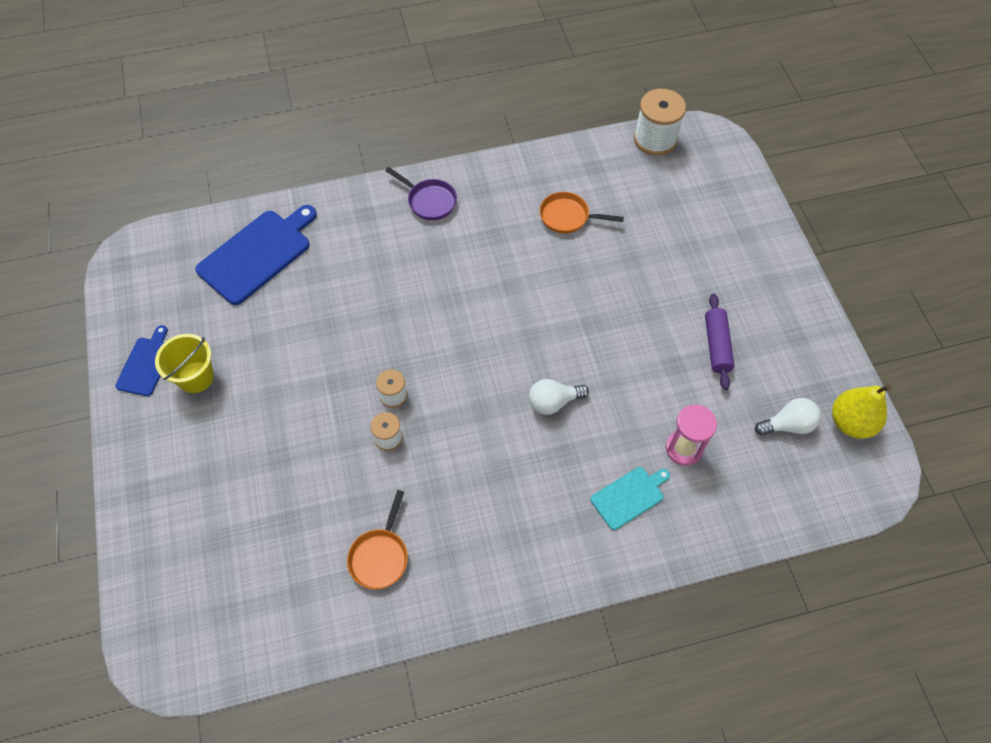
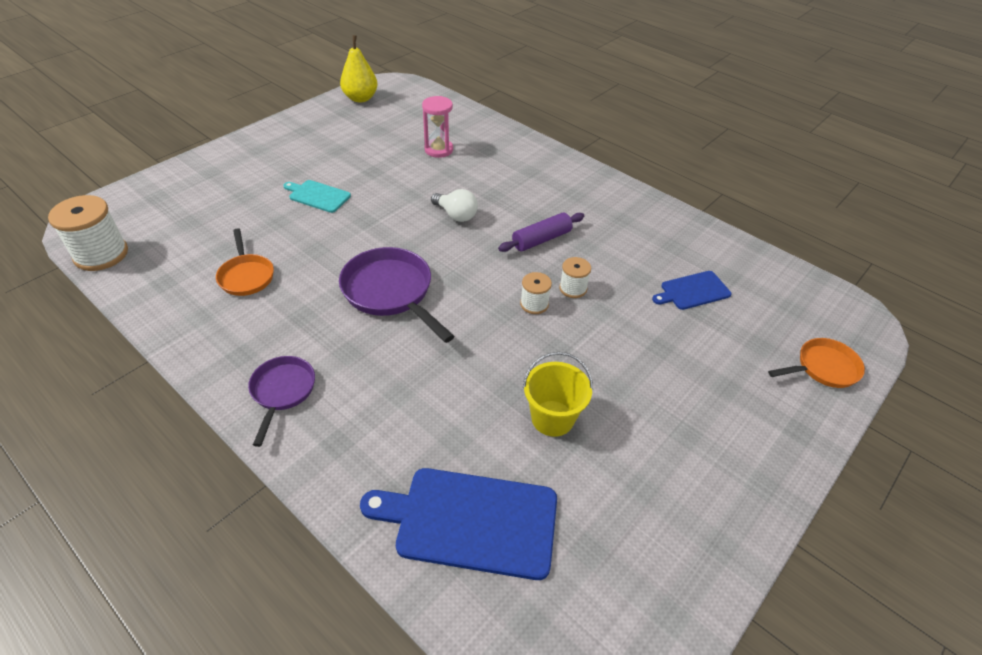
camera: 125 degrees left, 15 degrees down
blue cutting board [115,325,168,396] -> blue cutting board moved to [652,271,731,310]
yellow bucket [155,334,214,393] -> yellow bucket moved to [523,352,593,437]
orange pan [347,490,408,589] -> orange pan moved to [768,338,865,388]
turquoise cutting board [591,467,670,530] -> turquoise cutting board moved to [283,180,351,213]
purple rolling pin [705,294,734,390] -> purple rolling pin moved to [498,212,584,252]
white light bulb [755,398,821,435] -> none
none -> purple pan [339,247,455,343]

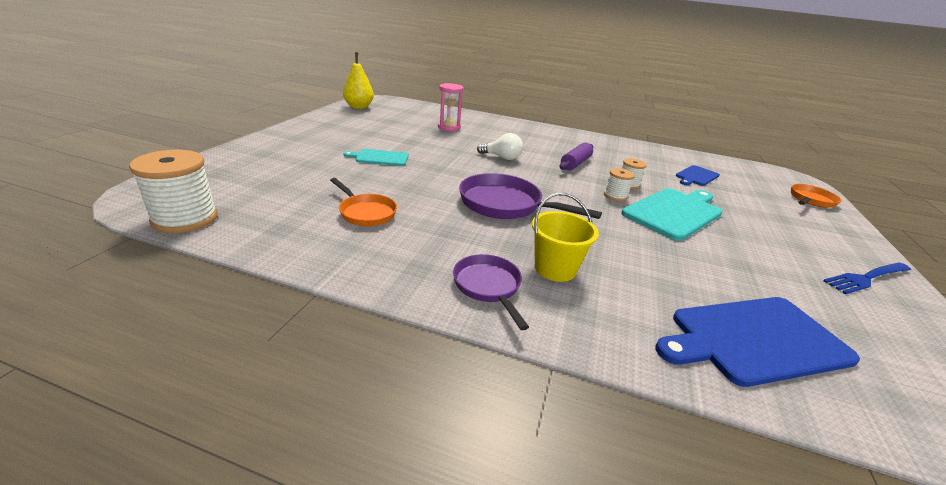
camera: 25 degrees left, 15 degrees down
yellow bucket [523,352,593,437] -> yellow bucket moved to [532,193,599,282]
none -> turquoise cutting board [622,188,723,241]
none -> blue fork [823,263,911,294]

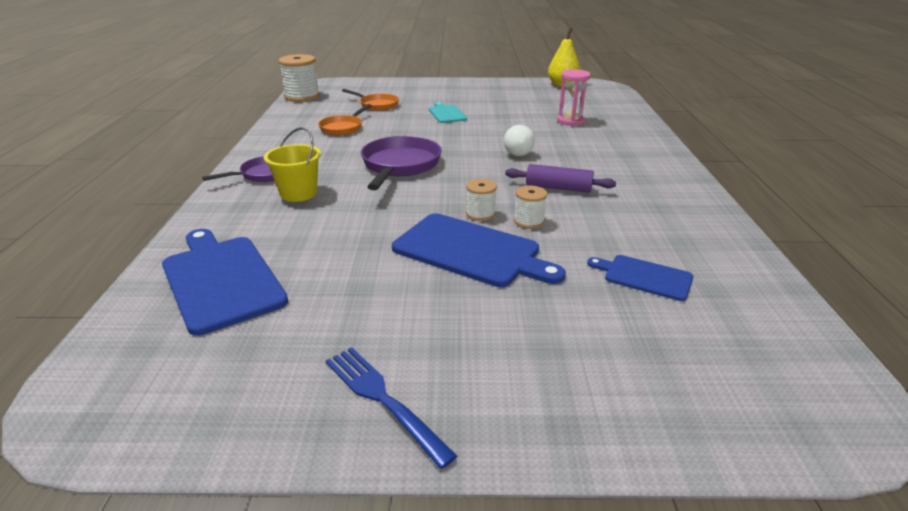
camera: 75 degrees right, 0 degrees up
turquoise cutting board [622,188,723,241] -> blue cutting board [392,213,566,287]
orange pan [791,184,842,208] -> orange pan moved to [342,89,399,111]

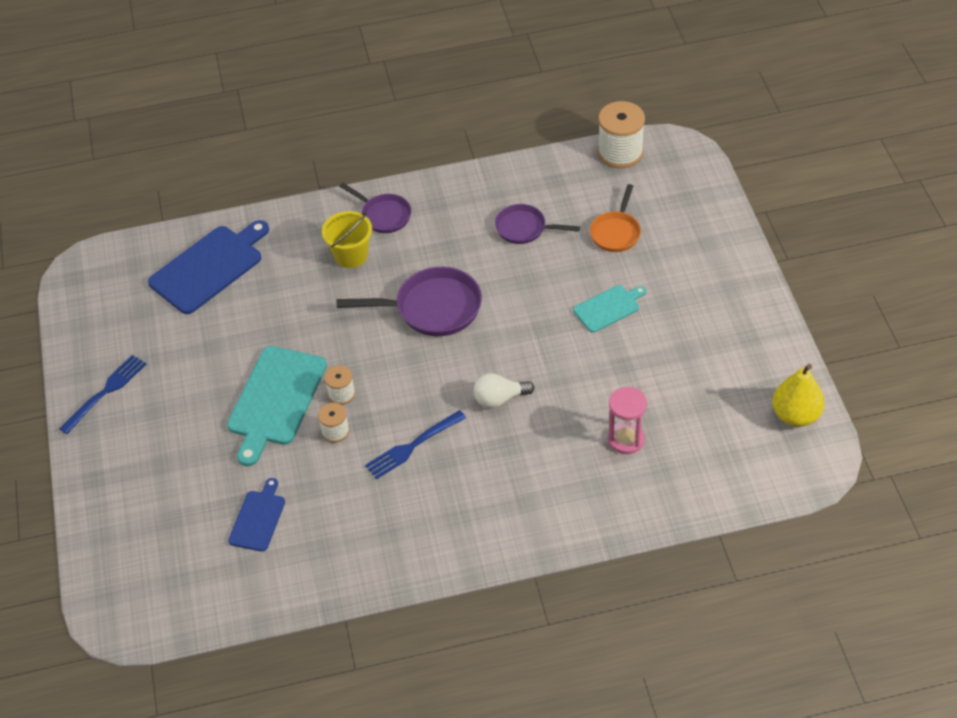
camera: 80 degrees right, 20 degrees up
orange pan [318,104,371,135] -> purple pan [495,204,580,244]
blue cutting board [392,213,566,287] -> turquoise cutting board [227,346,327,466]
purple rolling pin [505,164,616,193] -> blue fork [365,410,466,479]

